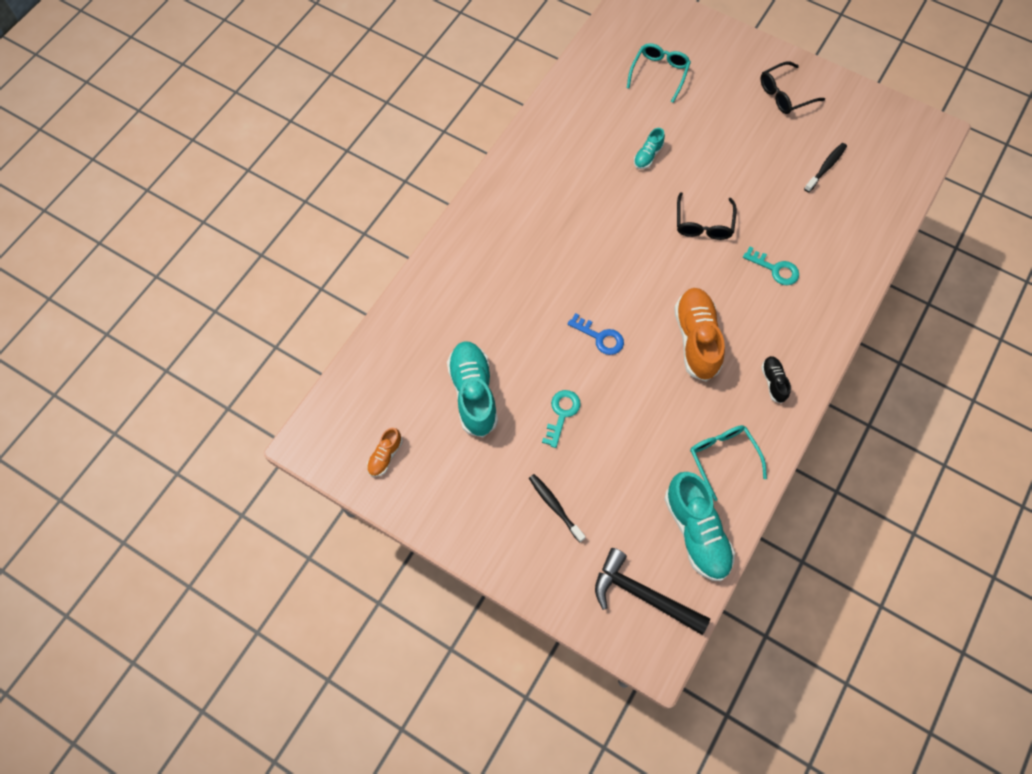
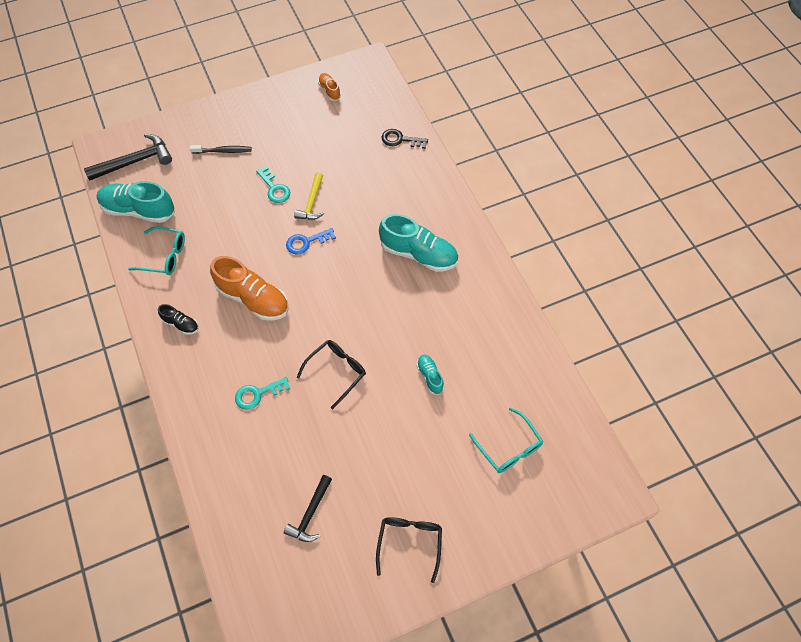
camera: 125 degrees right, 5 degrees down
turquoise shoe [447,342,498,437] -> turquoise shoe moved to [379,214,458,272]
black glasses [677,192,736,240] -> black glasses turned 90 degrees clockwise [297,340,366,409]
black toothbrush [804,143,847,192] -> black hammer [284,475,332,542]
none -> yellow hammer [294,172,324,220]
none -> black key [382,129,428,149]

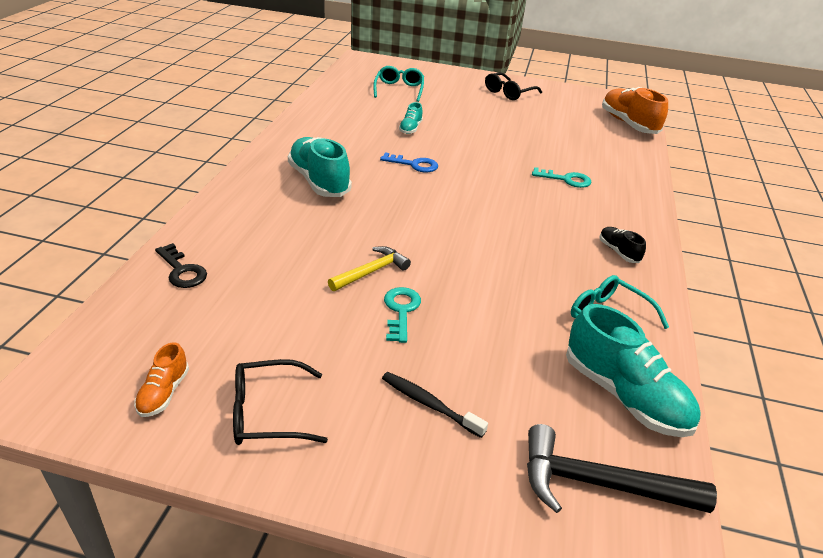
camera: 145 degrees left, 25 degrees down
orange shoe [210,256,289,321] -> orange shoe moved to [602,87,668,134]
black hammer [284,475,332,542] -> none
blue key [286,228,336,255] -> blue key moved to [380,152,438,172]
black glasses [297,340,366,409] -> black glasses moved to [233,359,328,445]

